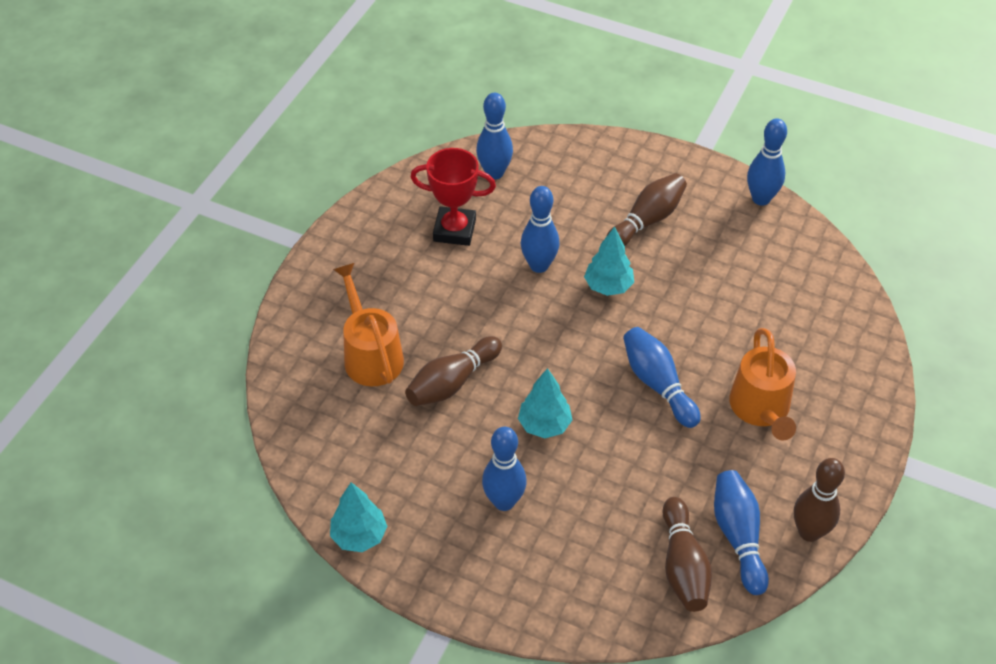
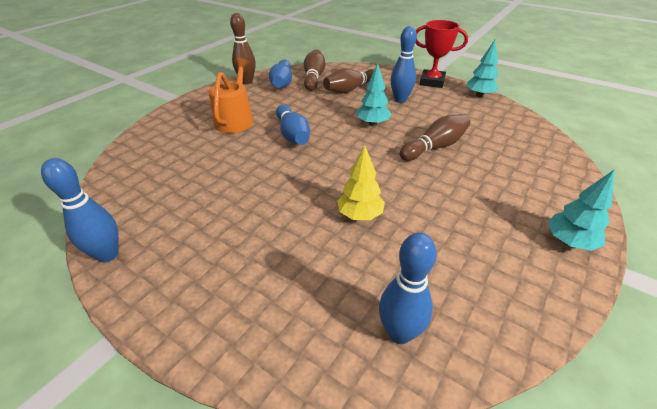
camera: 170 degrees left, 10 degrees down
orange watering can [333,263,404,386] -> none
red trophy [410,148,496,246] -> red trophy moved to [416,20,468,88]
blue bowling pin [521,186,560,273] -> yellow tree [337,145,385,220]
turquoise tree [584,226,634,296] -> turquoise tree moved to [548,170,614,251]
brown bowling pin [606,173,687,246] -> brown bowling pin moved to [323,68,374,93]

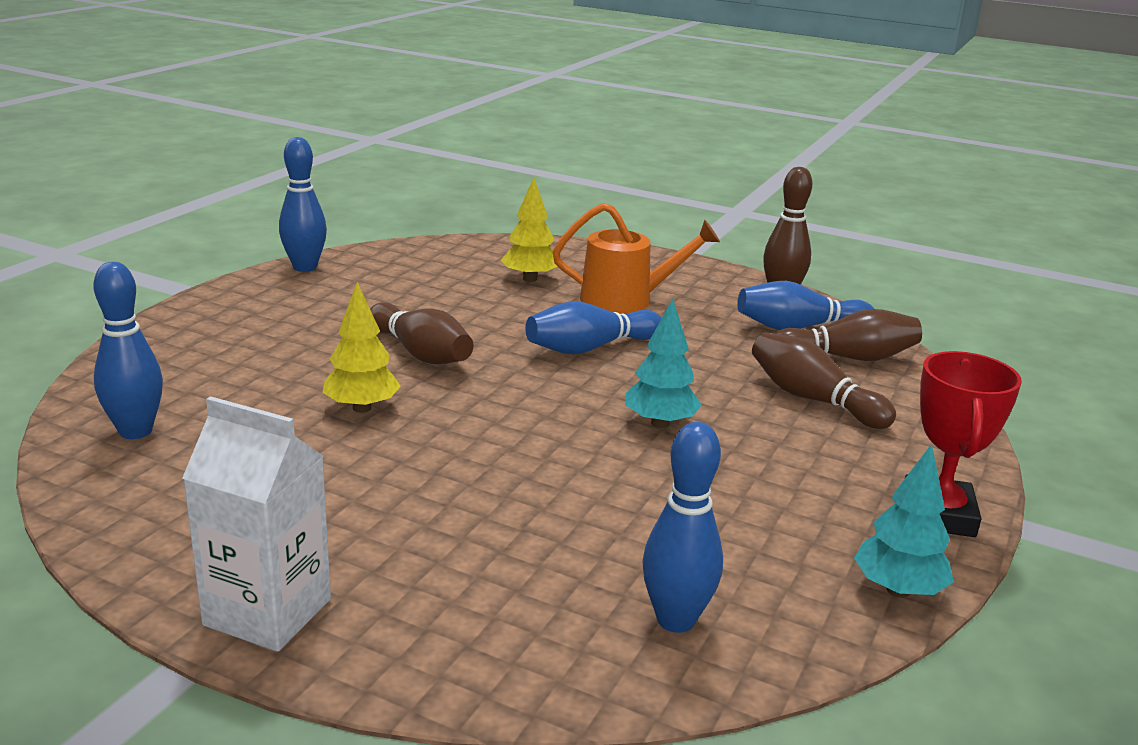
camera: 80 degrees right, 15 degrees down
blue bowling pin [391,26,417,103] -> blue bowling pin moved to [642,422,723,633]
brown bowling pin [400,114,470,161] -> brown bowling pin moved to [370,302,473,364]
turquoise tree [548,170,614,251] -> white carton [182,396,331,652]
none -> yellow tree [501,178,558,282]

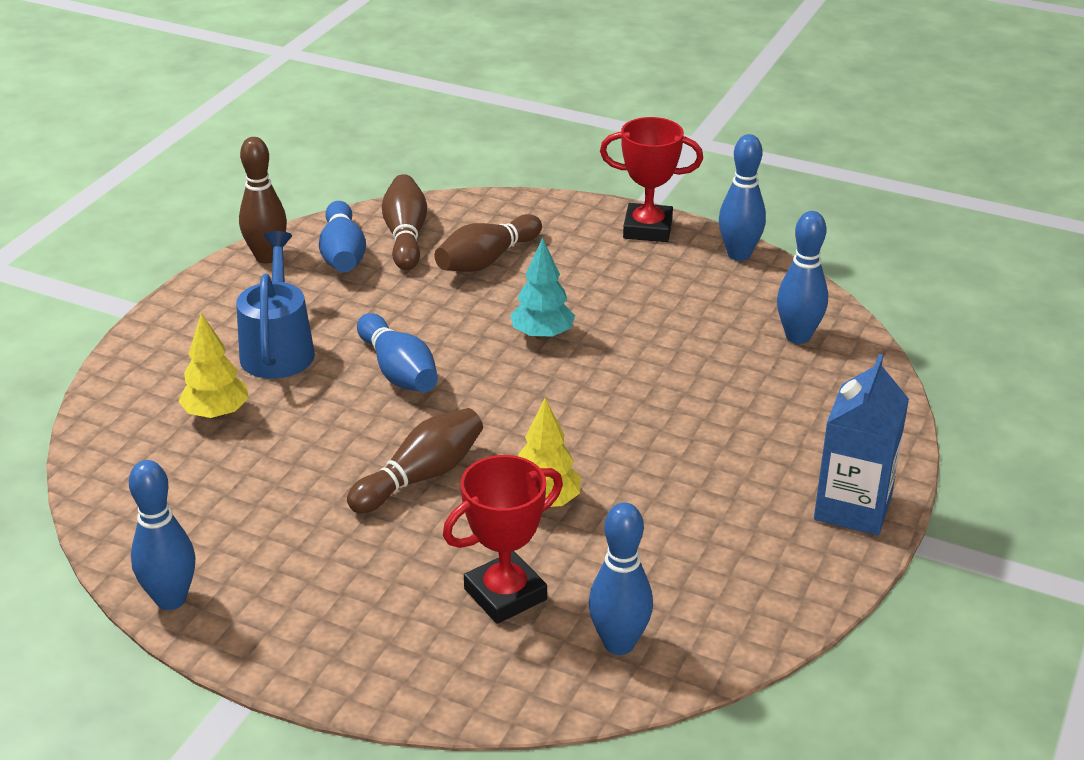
camera: 90 degrees left, 10 degrees up
white carton [182,396,331,652] -> blue carton [814,354,909,535]
orange watering can [553,203,720,314] -> blue watering can [236,231,315,379]
turquoise tree [854,444,954,598] -> blue bowling pin [719,134,766,261]
none -> red trophy [443,455,563,624]

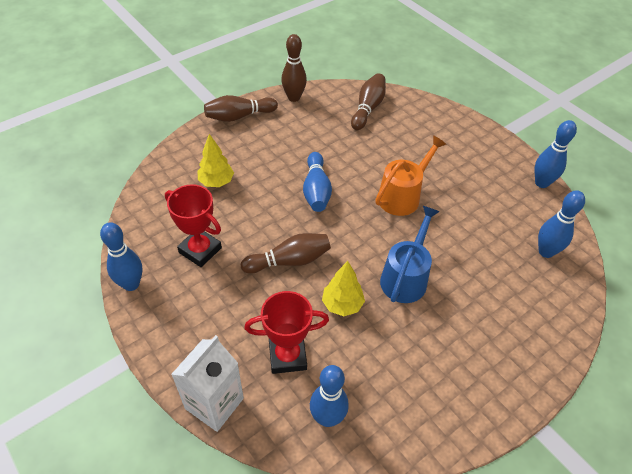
camera: 25 degrees right, 15 degrees up
blue watering can [236,231,315,379] -> blue watering can moved to [380,206,440,303]
blue bowling pin [319,201,366,272] -> none
brown bowling pin [434,214,542,272] -> brown bowling pin moved to [204,95,278,122]
turquoise tree [510,238,575,340] -> orange watering can [375,135,447,216]
red trophy [600,117,703,242] -> red trophy moved to [165,184,222,267]
blue carton [814,354,909,535] -> none
none -> white carton [171,335,244,432]

